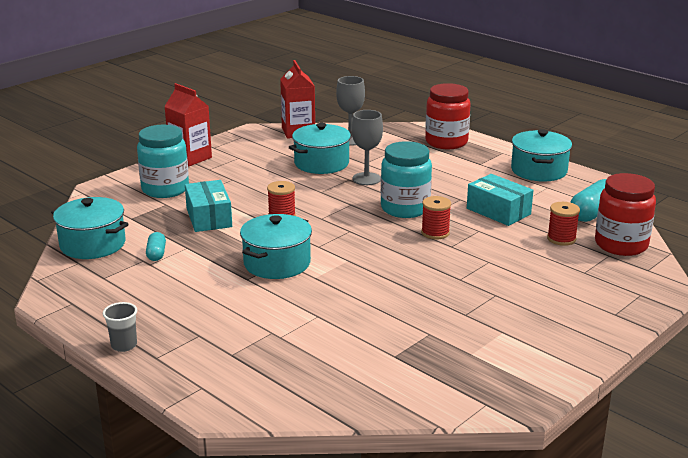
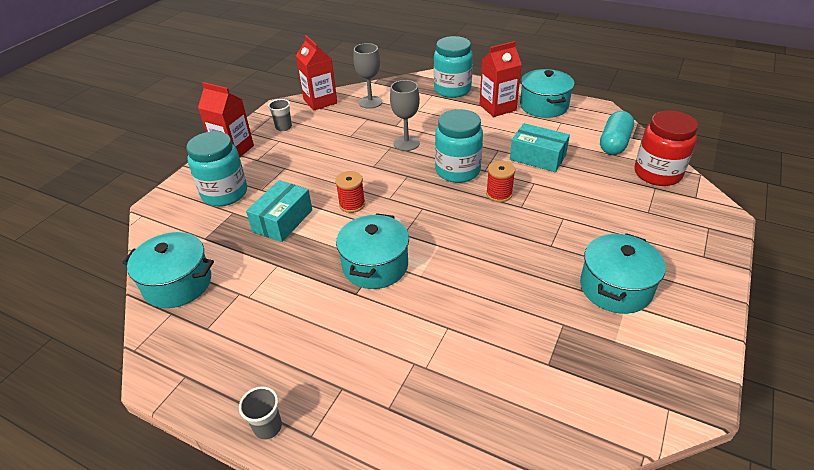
camera: 15 degrees left, 15 degrees up
turquoise capsule [146,232,166,261] -> none
turquoise box [185,180,232,232] -> turquoise box turned 60 degrees clockwise [246,180,312,242]
turquoise pot [289,123,352,174] -> turquoise pot moved to [580,233,666,314]
red jar [425,83,471,149] -> turquoise jar [434,36,473,98]
red spool [547,202,580,246] -> none
none -> grey cup [268,99,292,131]
none -> red carton [479,41,522,117]

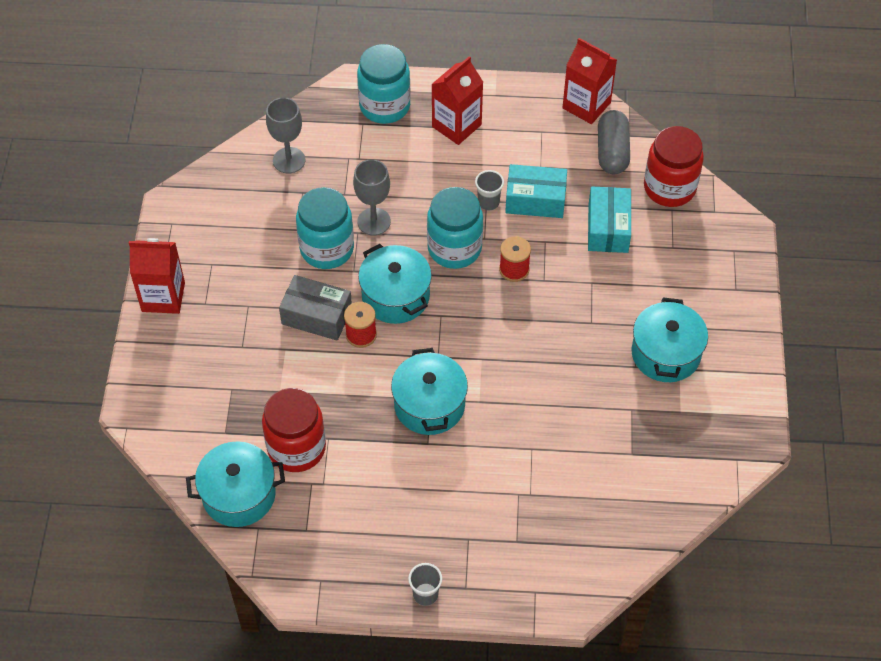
camera: 25 degrees left, 15 degrees up
turquoise jar [186,131,247,206] -> turquoise jar moved to [296,187,354,269]
turquoise box [246,180,312,242] -> turquoise box moved to [588,187,631,253]
grey cup [268,99,292,131] -> grey cup moved to [475,170,504,210]
red carton [296,35,337,110] -> red carton moved to [562,38,617,124]
turquoise pot [520,69,575,118] -> turquoise pot moved to [358,244,432,324]
turquoise capsule [600,111,634,155] -> grey capsule [598,110,630,174]
none -> red jar [262,388,326,472]
none -> grey box [279,275,352,341]

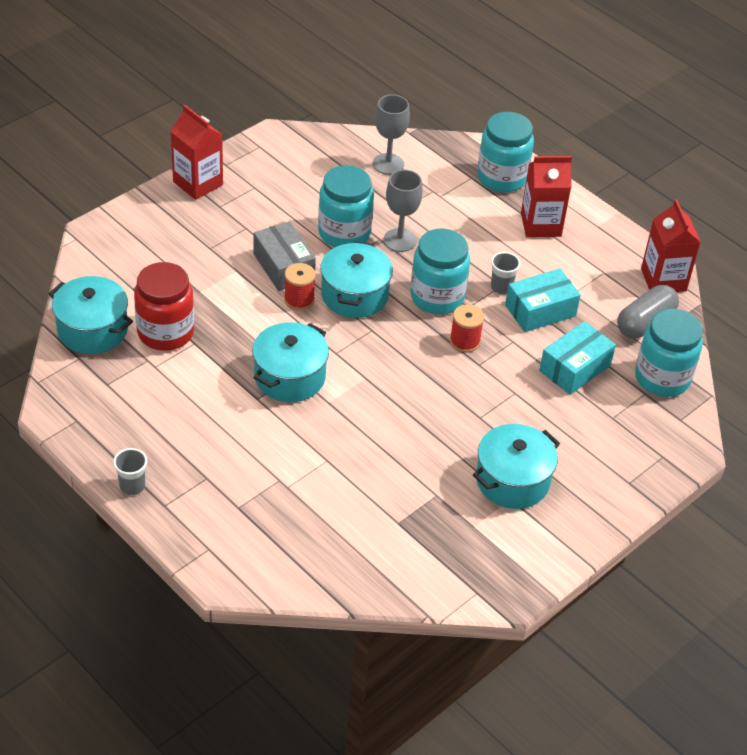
camera: 40 degrees right, 10 degrees down
turquoise box [505,164,567,218] -> turquoise box turned 75 degrees counterclockwise [505,268,581,332]
red jar [644,126,704,207] -> turquoise jar [635,309,703,397]

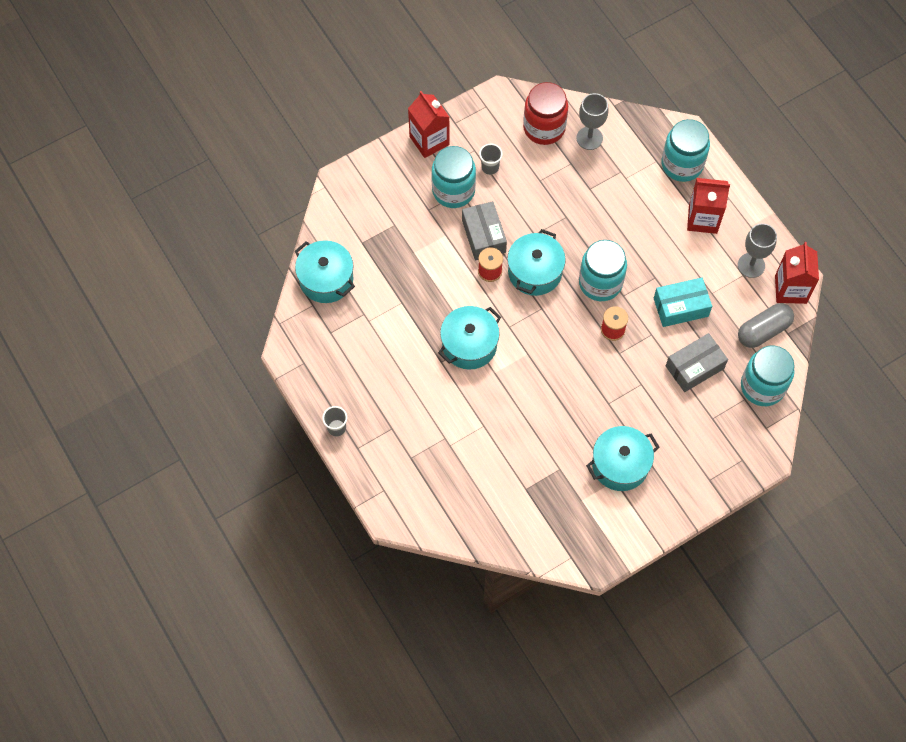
camera: 15 degrees right, 20 degrees up
red jar [134,262,194,351] -> red jar moved to [523,82,568,145]
turquoise jar [318,165,374,247] -> turquoise jar moved to [431,146,476,208]
grey goblet [383,170,423,252] -> grey goblet moved to [738,223,777,278]
grey cup [491,252,521,294] -> grey cup moved to [479,144,503,175]
turquoise box [539,321,616,395] -> grey box [666,333,728,392]

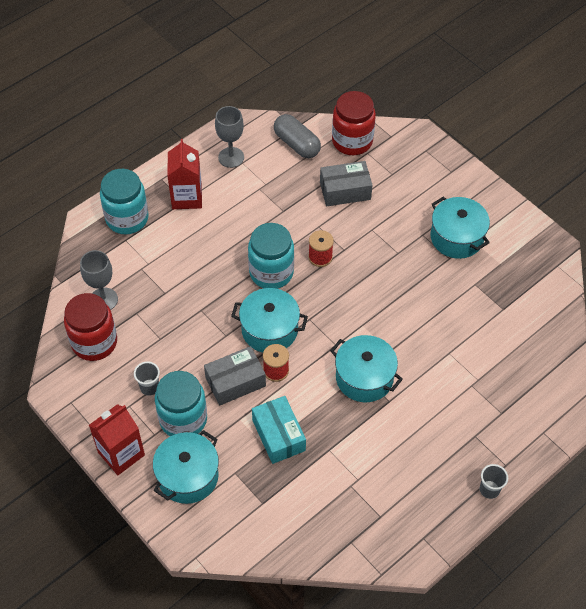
camera: 100 degrees left, 10 degrees down
turquoise pot [295,240,355,303] -> turquoise pot moved to [153,430,219,504]
turquoise box [654,277,712,327] -> turquoise box moved to [252,396,306,464]
grey box [666,333,728,392] -> grey box turned 60 degrees counterclockwise [320,161,372,206]
turquoise jar [741,346,795,406] -> red jar [332,91,376,155]
red carton [775,242,819,304] -> none

